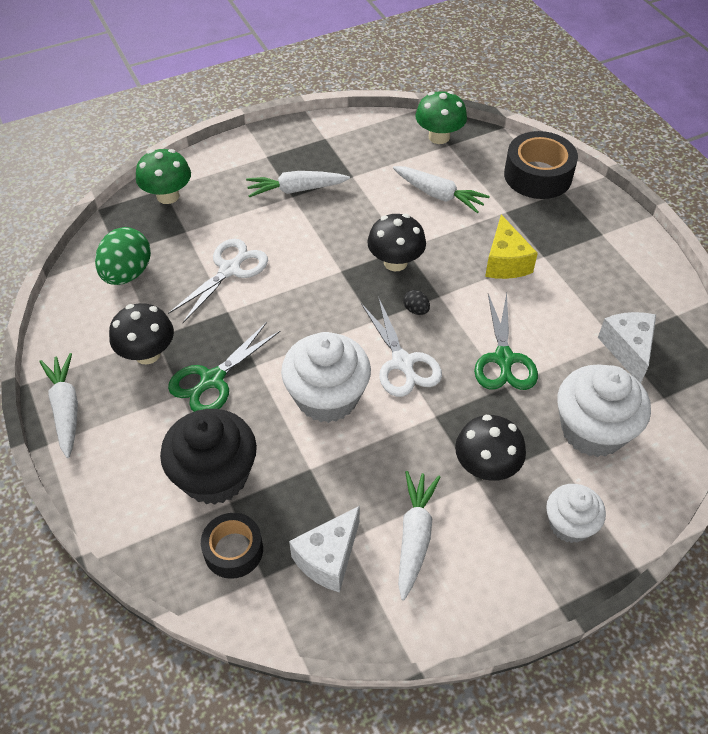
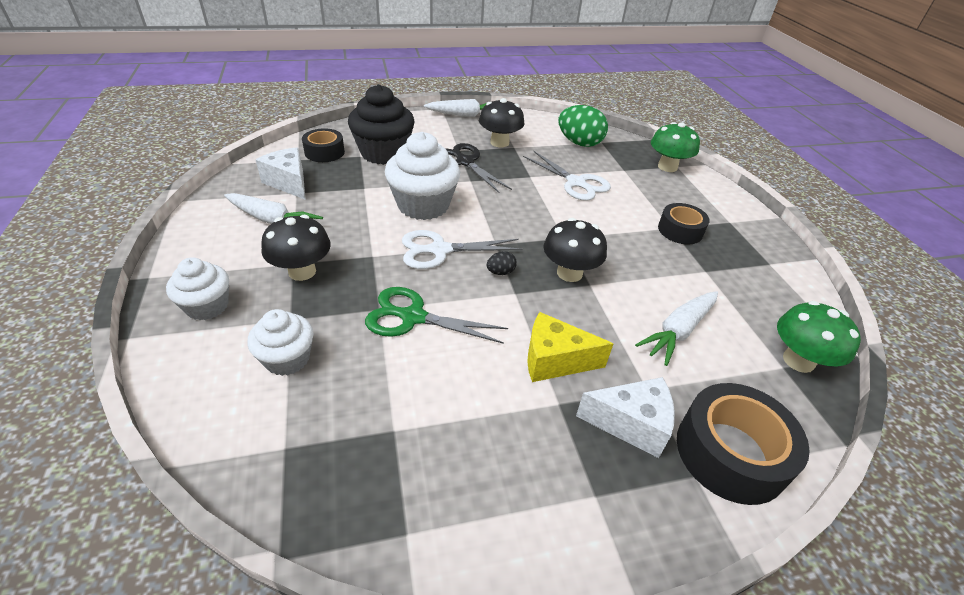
camera: 100 degrees right, 10 degrees down
green scissors [168,322,281,412] -> black scissors [446,143,512,193]
white carrot [246,171,350,197] -> black tape [658,203,710,244]
white cupcake [557,364,651,457] -> white cupcake [248,309,313,376], size x0.60
white cheese [598,312,656,383] -> white cheese moved to [576,377,675,458]

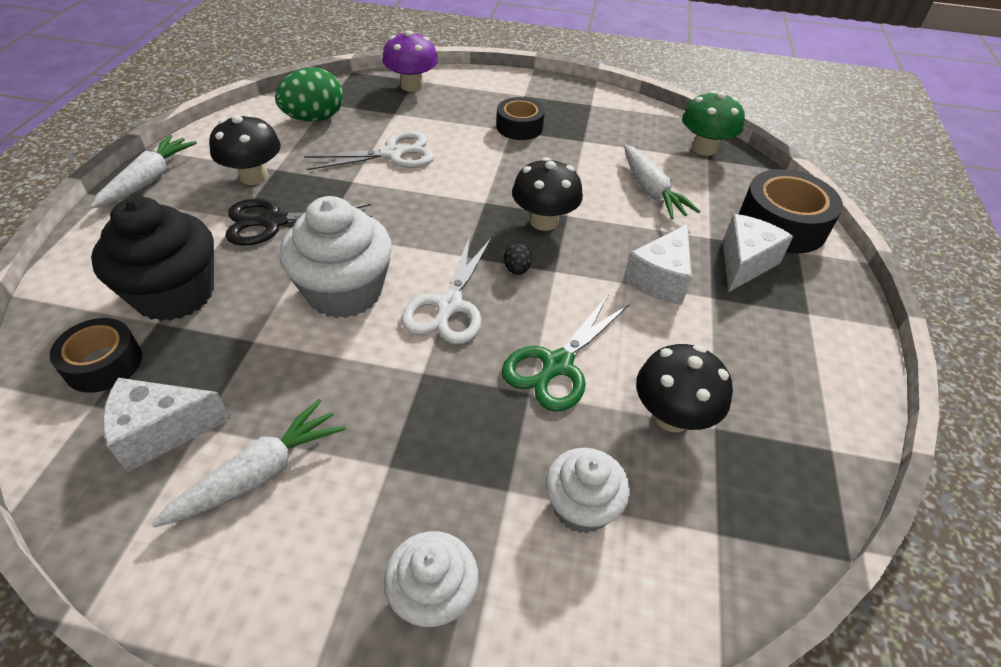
camera: 65 degrees left, 5 degrees up
black mushroom [261,215,331,281] -> black mushroom moved to [636,344,733,432]
yellow cheese [527,312,613,382] -> white cheese [623,224,692,305]
green mushroom [651,122,700,172] -> purple mushroom [382,30,438,92]

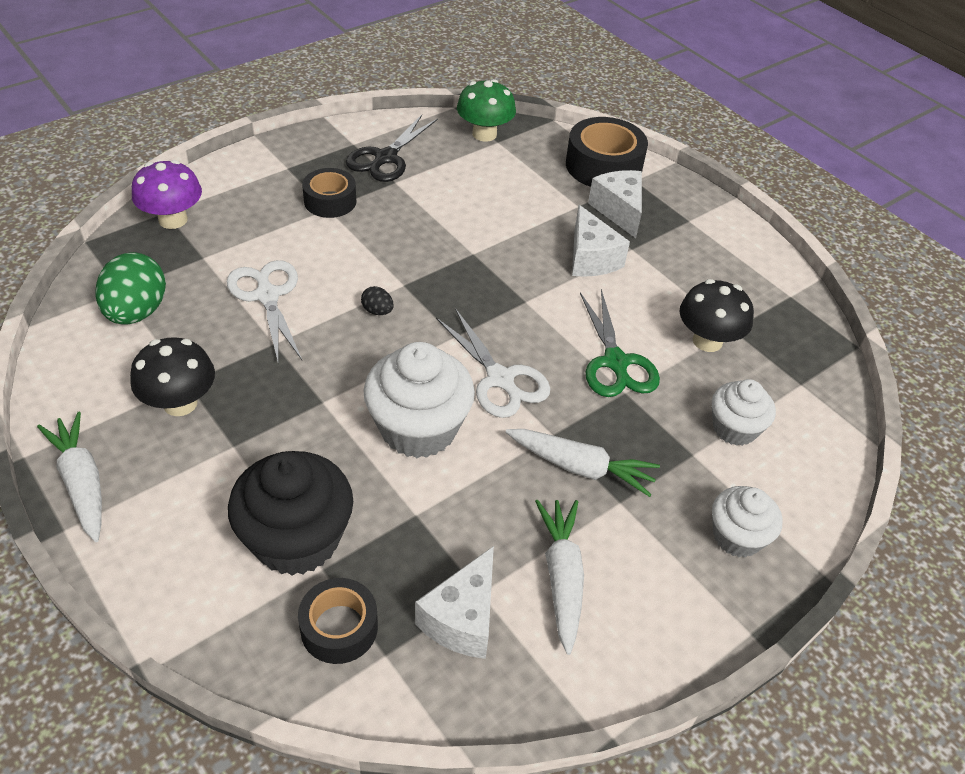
camera: 50 degrees left, 0 degrees up
black scissors [225,199,372,246] -> black scissors moved to [346,115,438,182]
white scissors [304,131,434,170] -> white scissors turned 45 degrees counterclockwise [227,260,302,361]
black egg [504,243,532,275] -> black egg moved to [361,286,394,315]
black mushroom [512,157,583,231] -> none
white carrot [624,145,701,219] -> white carrot moved to [505,429,660,497]

